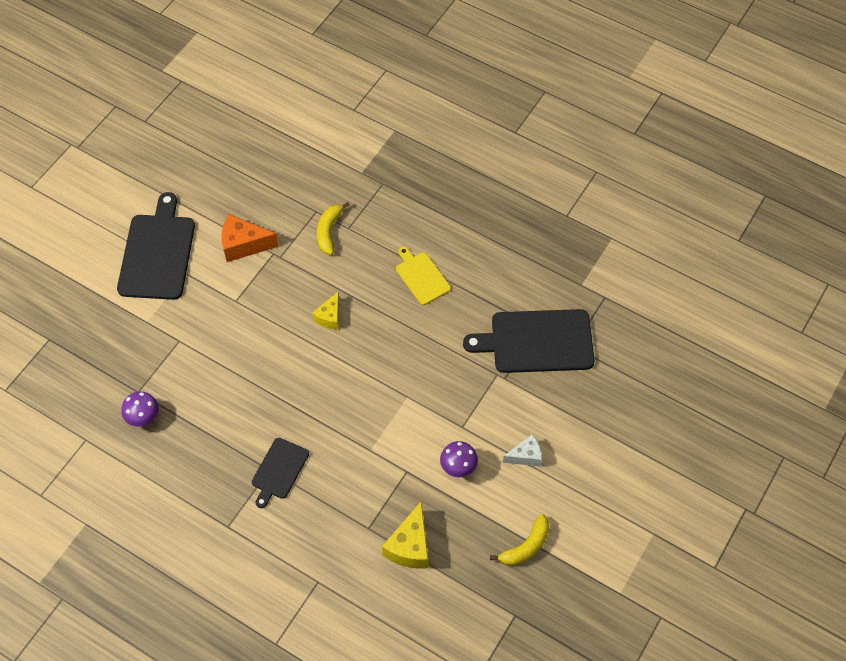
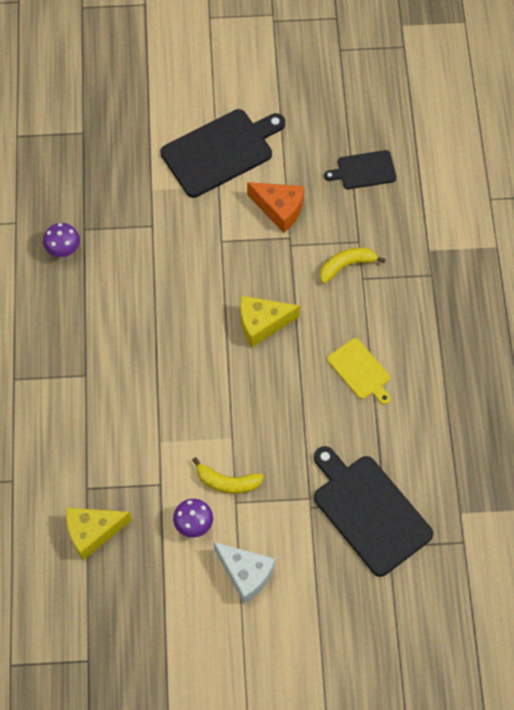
camera: 55 degrees right, 5 degrees up
orange cheese [222,214,279,262] -> orange cheese turned 150 degrees clockwise [247,182,304,233]
black cutting board [252,438,309,508] -> black cutting board moved to [324,150,397,189]
yellow cheese [312,291,339,330] -> yellow cheese [241,296,300,348], size x1.57
yellow cutting board [396,247,451,305] -> yellow cutting board turned 120 degrees clockwise [327,338,390,404]
yellow banana [490,514,549,566] -> yellow banana moved to [192,457,264,494]
white cheese [503,434,542,466] -> white cheese [213,542,275,604], size x1.57

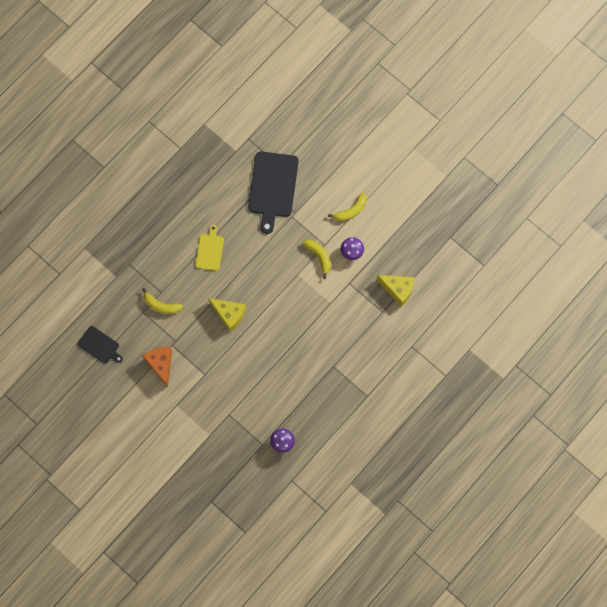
camera: 135 degrees left, 10 degrees up
black cutting board [160,109,285,198] -> none
white cheese [213,542,275,604] -> yellow banana [328,193,367,222]

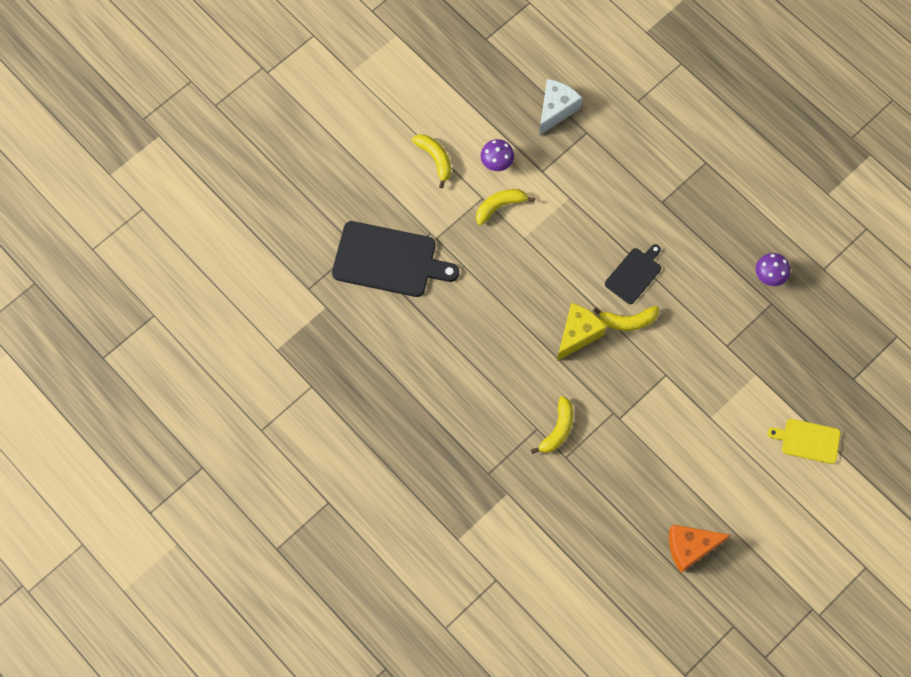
camera: 85 degrees left, 5 degrees down
black cutting board [78,326,123,364] -> black cutting board moved to [605,244,661,304]
orange cheese [143,347,172,387] -> orange cheese moved to [669,525,730,573]
yellow cutting board [195,225,224,271] -> yellow cutting board moved to [767,419,840,464]
yellow cheese [377,275,415,306] -> white cheese [539,79,582,136]
none -> yellow banana [593,306,659,331]

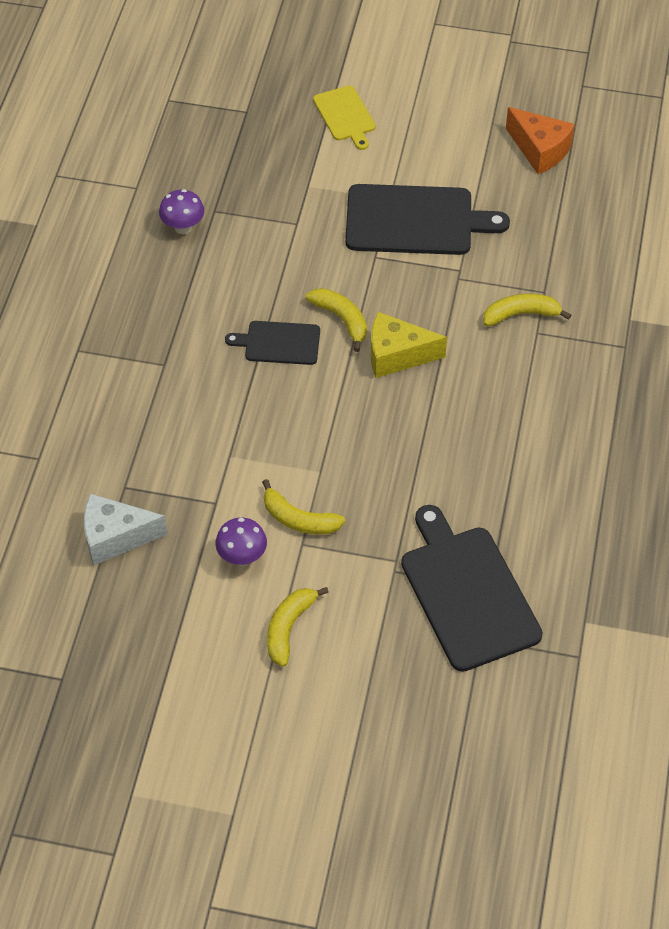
camera: 125 degrees left, 15 degrees down
none -> black cutting board [345,184,510,255]

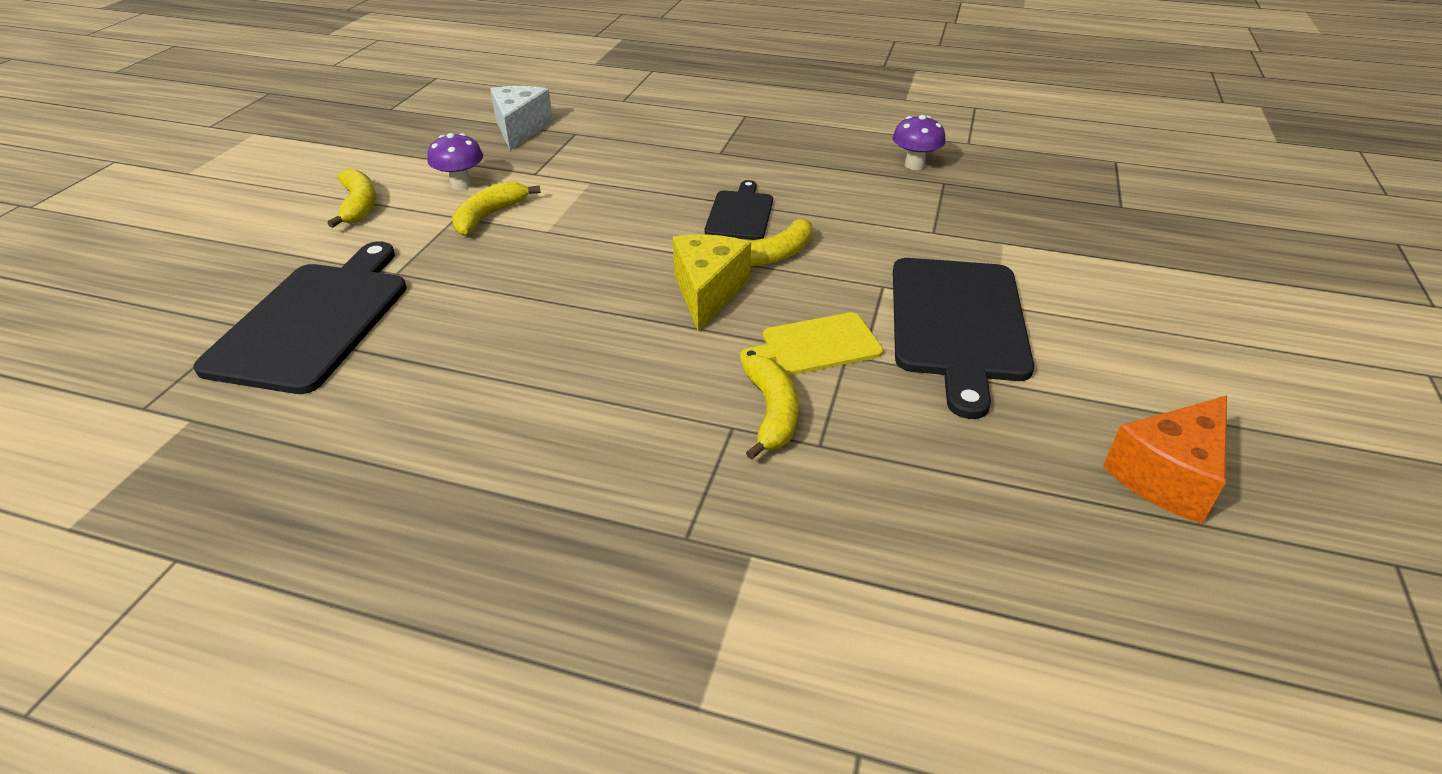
camera: 95 degrees right, 15 degrees down
yellow banana [267,587,329,667] -> yellow banana turned 45 degrees clockwise [328,168,376,228]
yellow cutting board [313,85,376,150] -> yellow cutting board moved to [740,312,883,375]
black cutting board [401,505,543,672] -> black cutting board turned 60 degrees counterclockwise [193,242,407,394]

